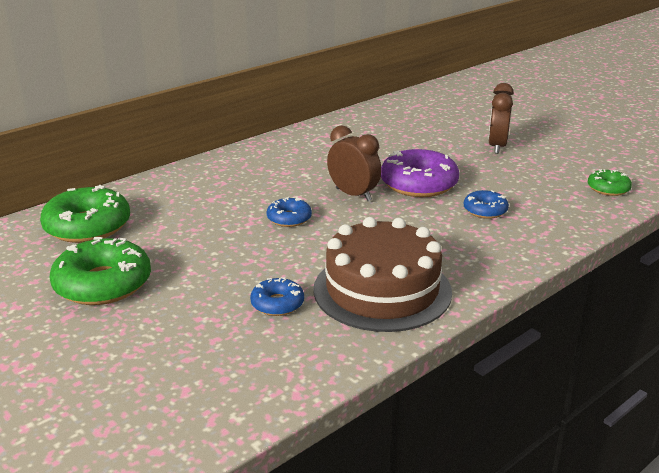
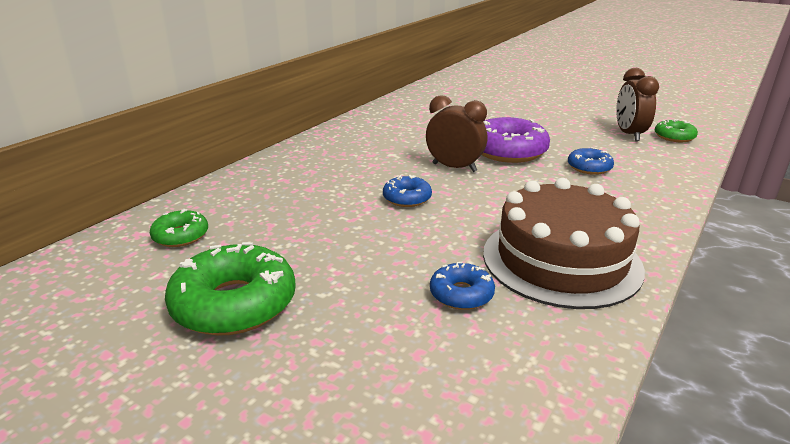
camera: 15 degrees left, 0 degrees up
green donut [40,185,130,243] -> green donut [150,209,208,247], size x0.53
brown clock [488,83,514,154] -> brown clock moved to [616,68,659,141]

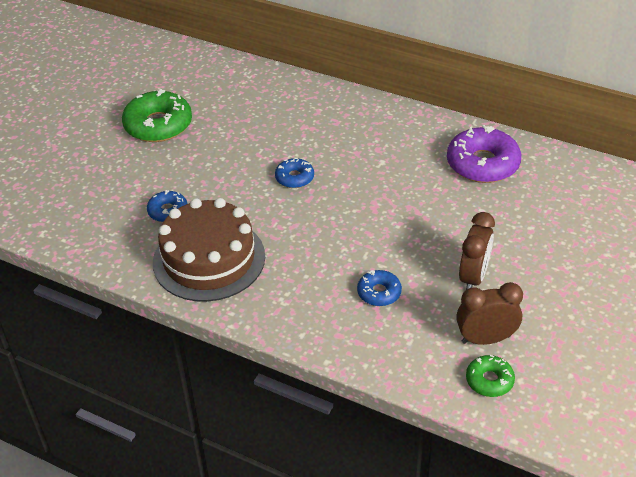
camera: 85 degrees right, 15 degrees up
green donut [150,209,208,247] -> none
brown clock [426,95,487,172] -> brown clock moved to [459,212,495,290]
purple donut [482,117,550,163] -> purple donut moved to [447,125,521,183]

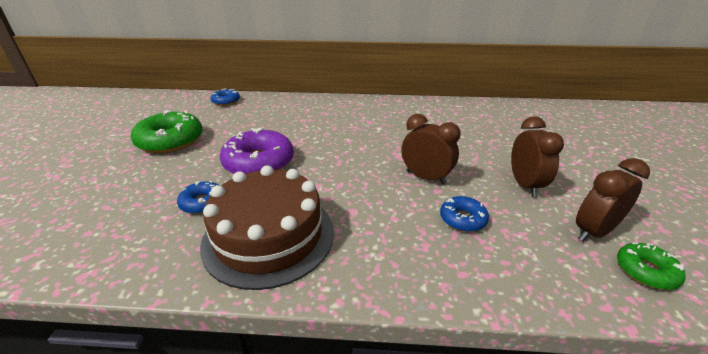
camera: 25 degrees left, 10 degrees down
blue donut [275,158,314,188] -> blue donut moved to [211,89,240,106]
purple donut [447,125,521,183] -> purple donut moved to [220,128,294,174]
none -> brown clock [401,114,461,185]

